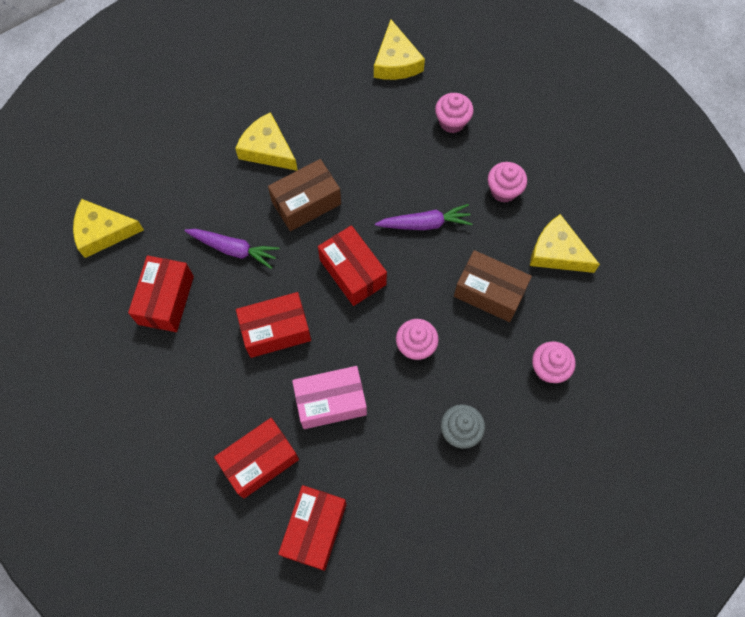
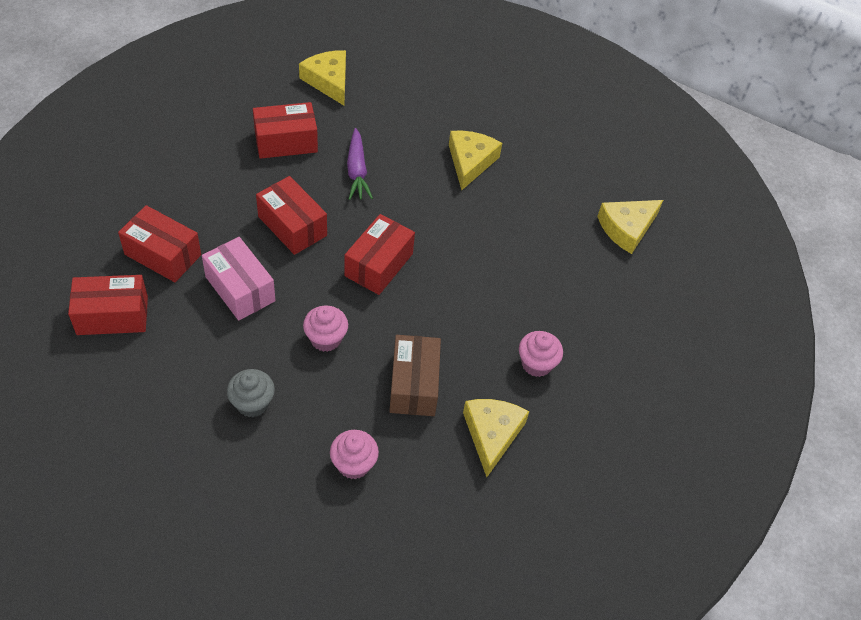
camera: 60 degrees right, 15 degrees down
brown box [268,159,341,231] -> none
purple carrot [375,204,472,230] -> none
pink cupcake [435,93,474,133] -> none

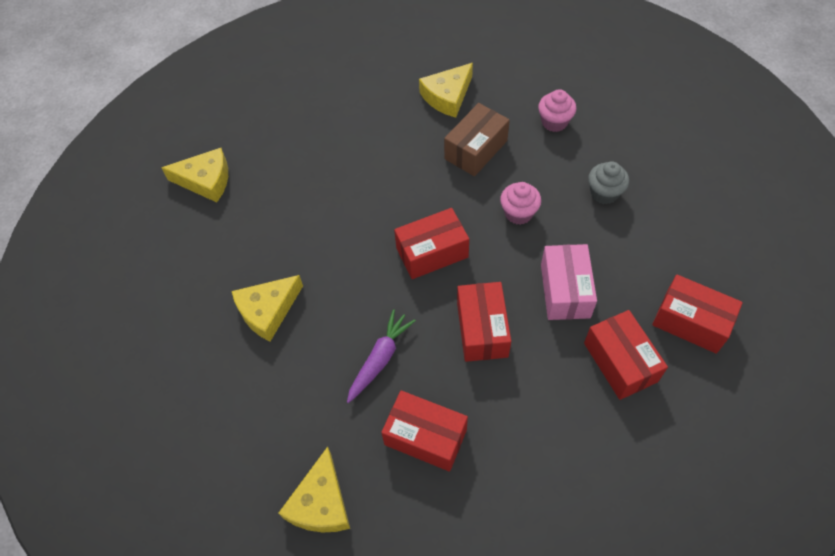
camera: 135 degrees left, 5 degrees up
pink cupcake [519,331,563,377] -> none

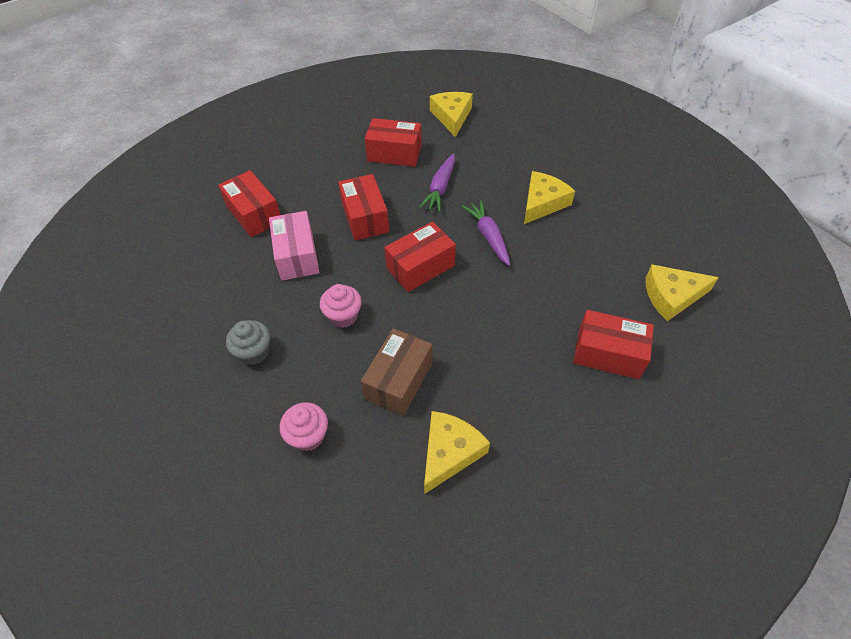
camera: 165 degrees right, 5 degrees down
red box [652,274,743,354] -> red box moved to [573,310,654,379]
none -> purple carrot [462,200,510,266]

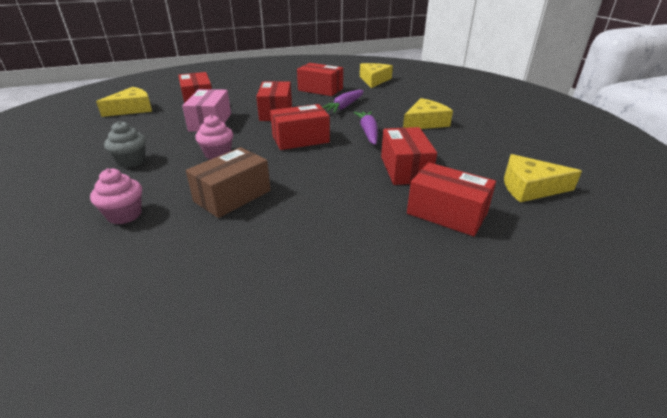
camera: 15 degrees right, 20 degrees down
yellow cheese [424,411,490,494] -> yellow cheese moved to [96,87,152,117]
none -> red box [381,127,437,185]

